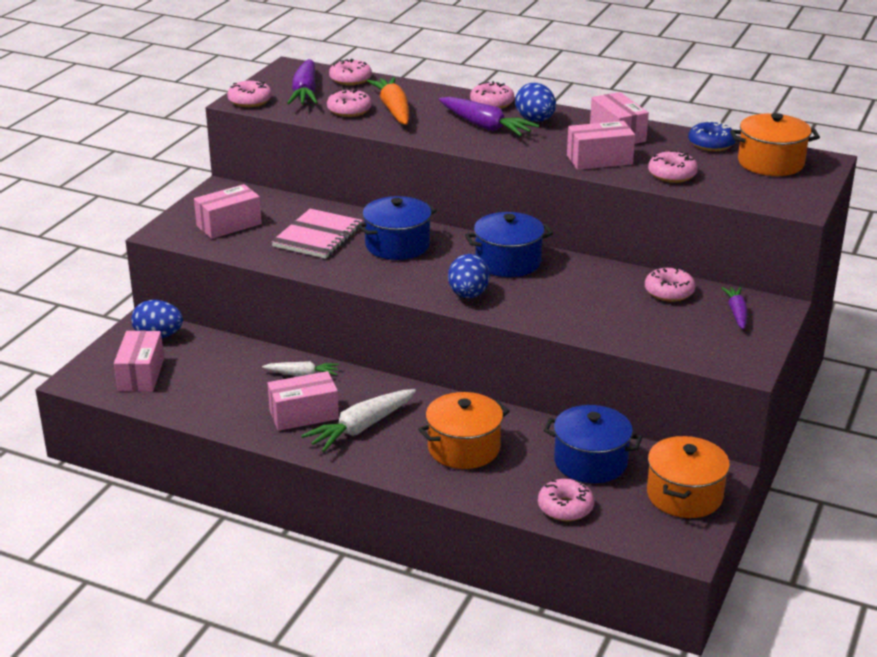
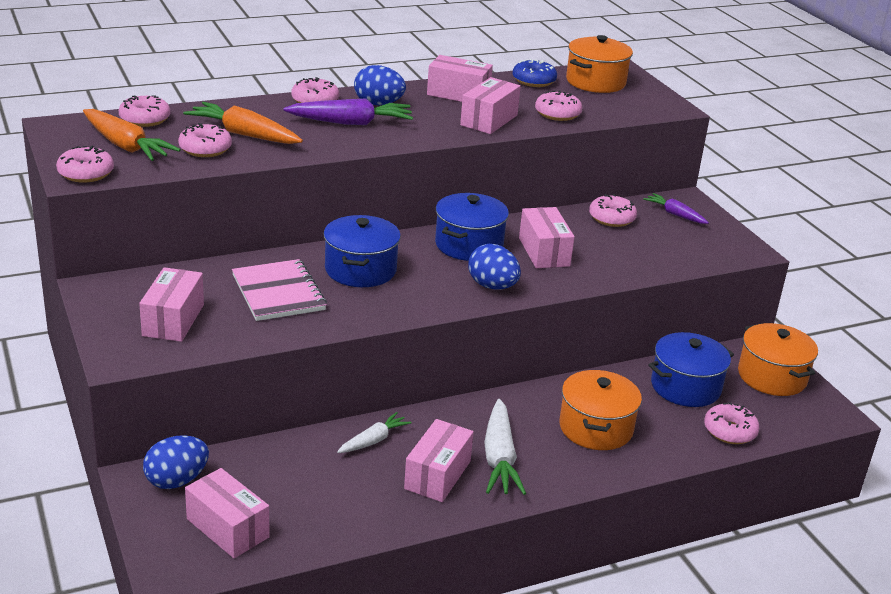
camera: 50 degrees left, 0 degrees up
purple carrot [287,59,318,104] -> orange carrot [83,109,181,161]
none -> pink box [519,207,575,268]

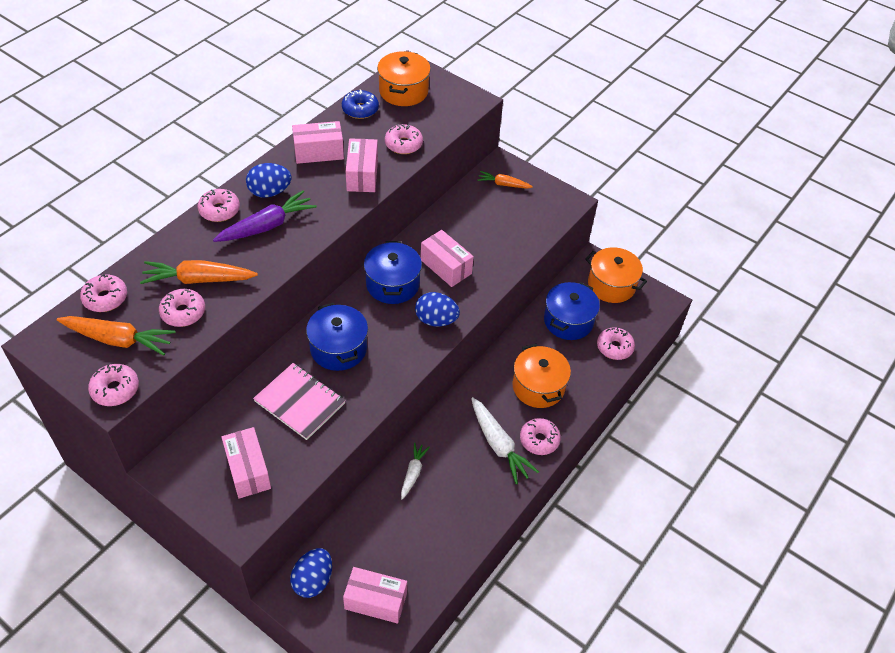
camera: 30 degrees left, 20 degrees up
pink box [404,419,474,502] -> none
pink donut [589,194,637,227] -> pink donut moved to [520,418,561,455]
purple carrot [643,193,709,224] -> orange carrot [477,171,533,189]

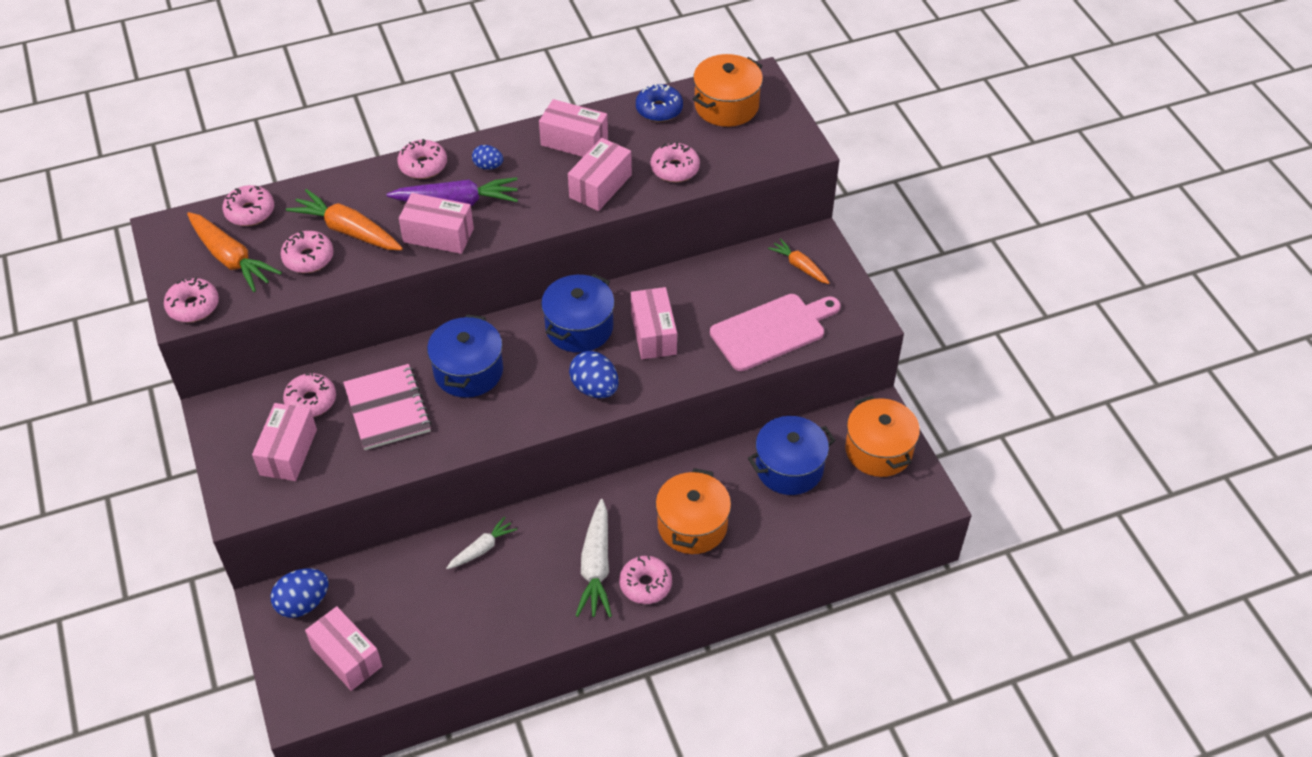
camera: 35 degrees right, 0 degrees up
blue egg [246,163,291,198] -> blue egg [472,145,503,170], size x0.60
pink donut [597,327,635,360] -> pink donut moved to [283,373,336,417]
none -> pink box [399,193,474,254]
none -> pink cutting board [710,294,840,371]

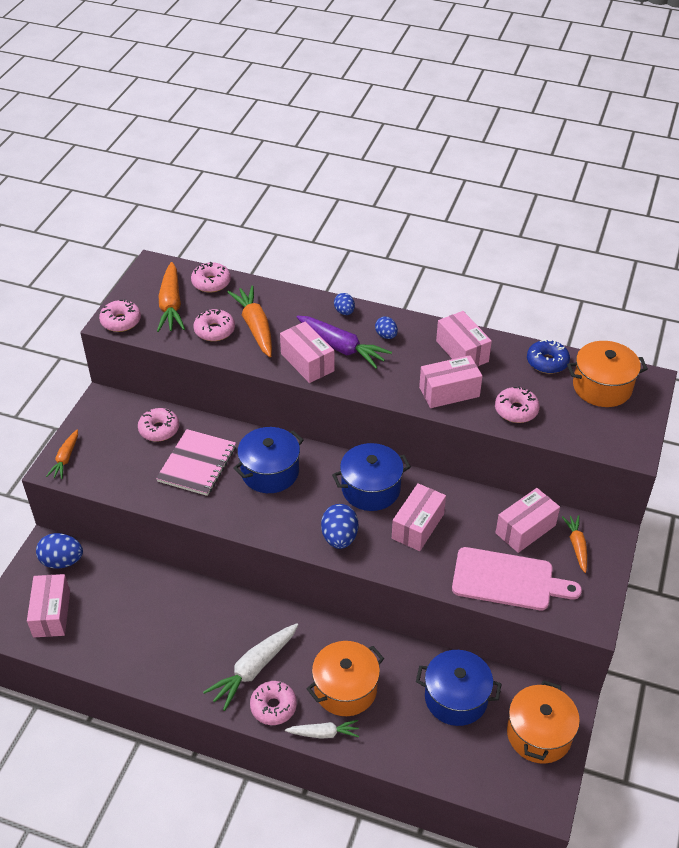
camera: 40 degrees right, 5 degrees down
pink box [252,403,317,481] -> pink box moved to [495,488,560,553]
pink donut [397,139,447,179] -> blue egg [334,293,355,315]
white carrot [446,516,517,569] -> white carrot moved to [285,720,359,739]
none -> orange carrot [46,429,78,479]

